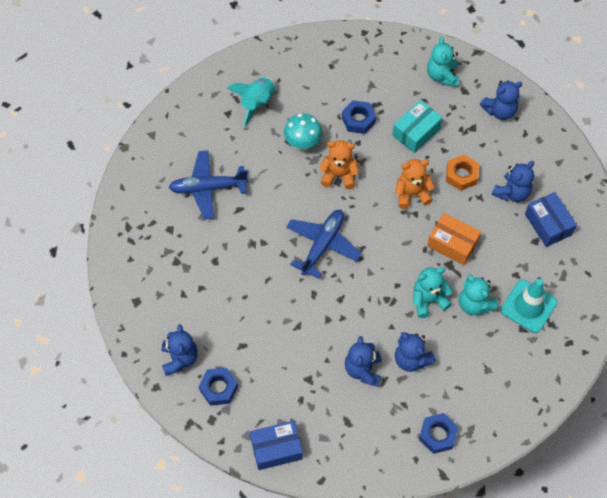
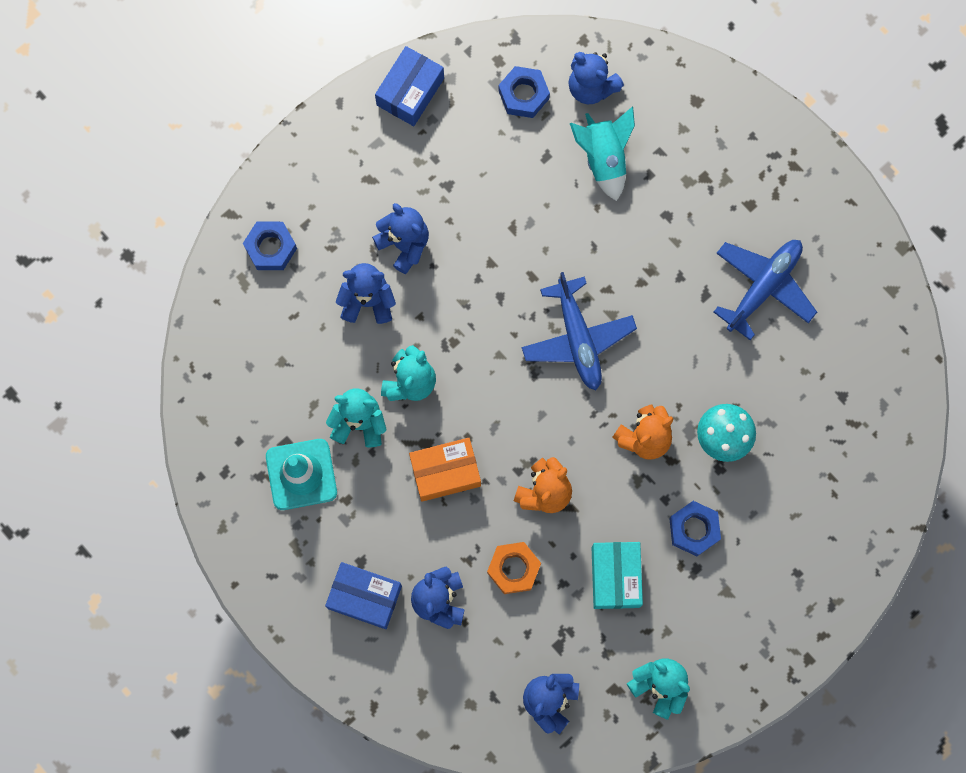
camera: 135 degrees right, 15 degrees up
turquoise rocket [227,77,276,127] -> turquoise rocket moved to [570,106,635,201]

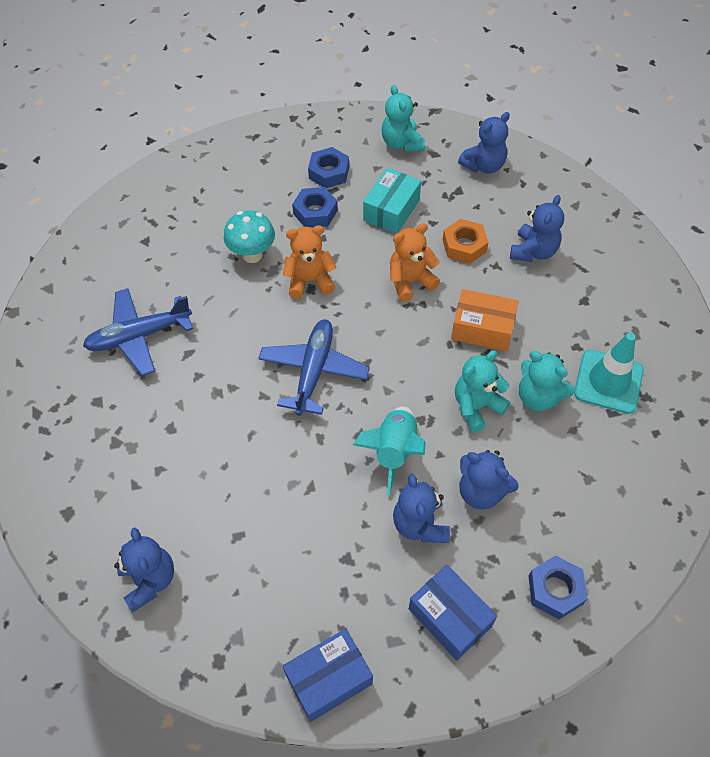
camera: 150 degrees left, 20 degrees down
blue box [325,562,402,629] -> blue box moved to [409,565,497,661]
blue nut [498,66,550,118] -> blue nut moved to [308,147,349,188]
turquoise rocket [570,106,635,201] -> turquoise rocket moved to [353,407,426,495]

